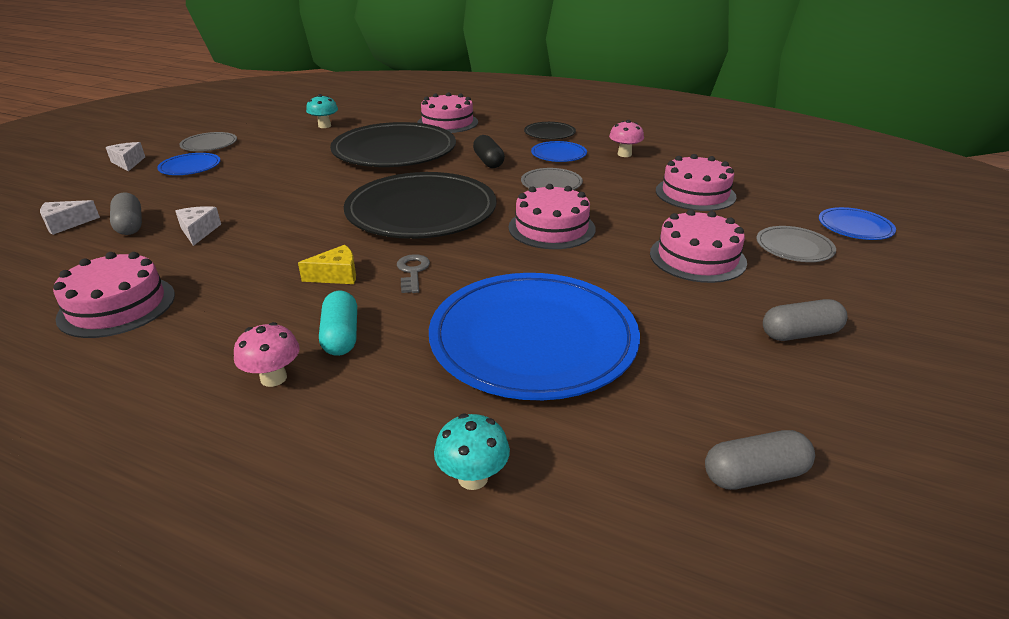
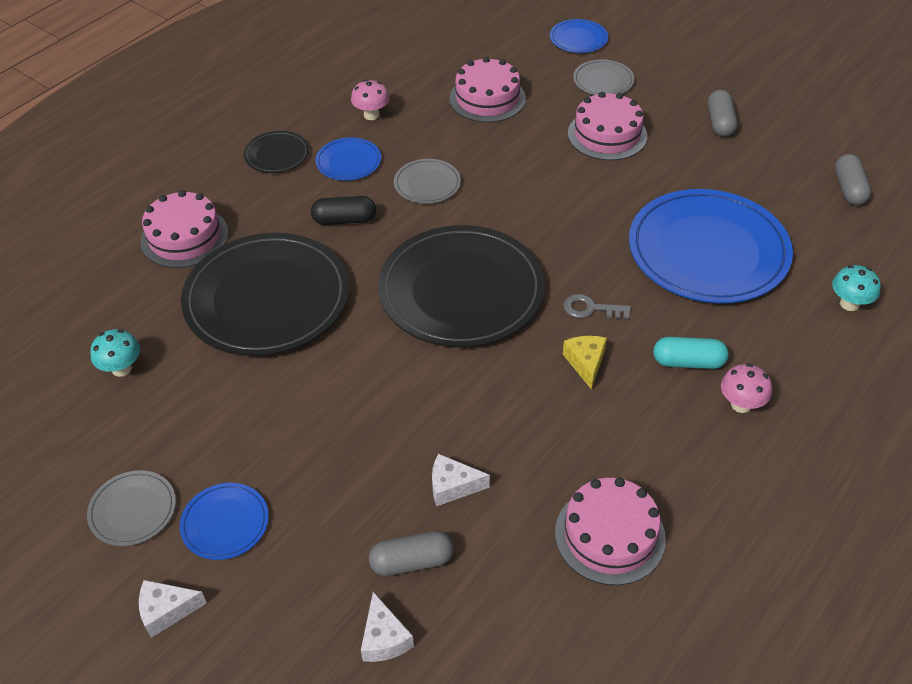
camera: 75 degrees left, 15 degrees up
pink cake [508,184,596,249] -> none

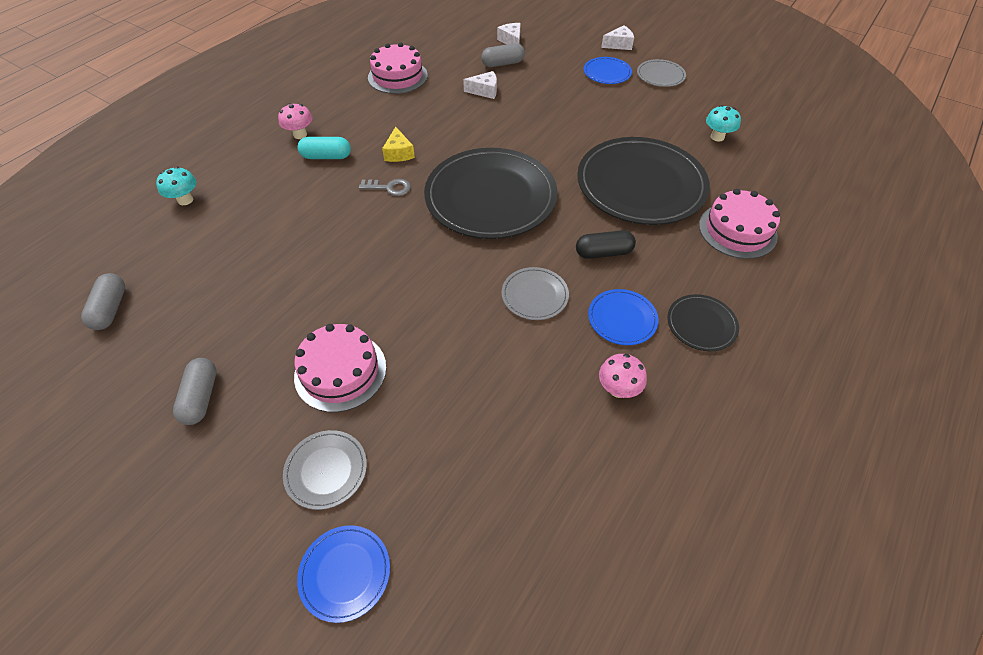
camera: 175 degrees right, 5 degrees up
pink cake [449,57,526,122] -> none
blue plate [629,189,793,303] -> none

